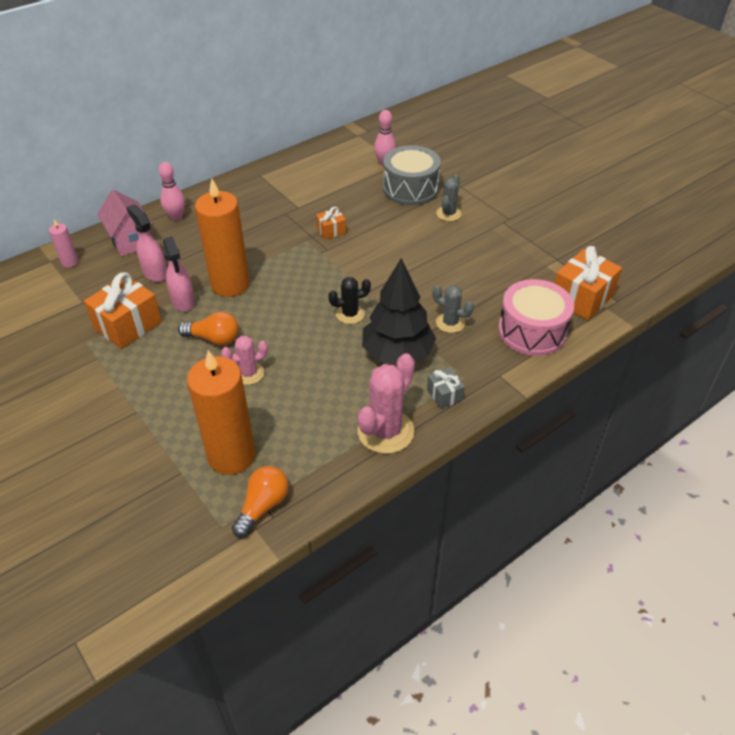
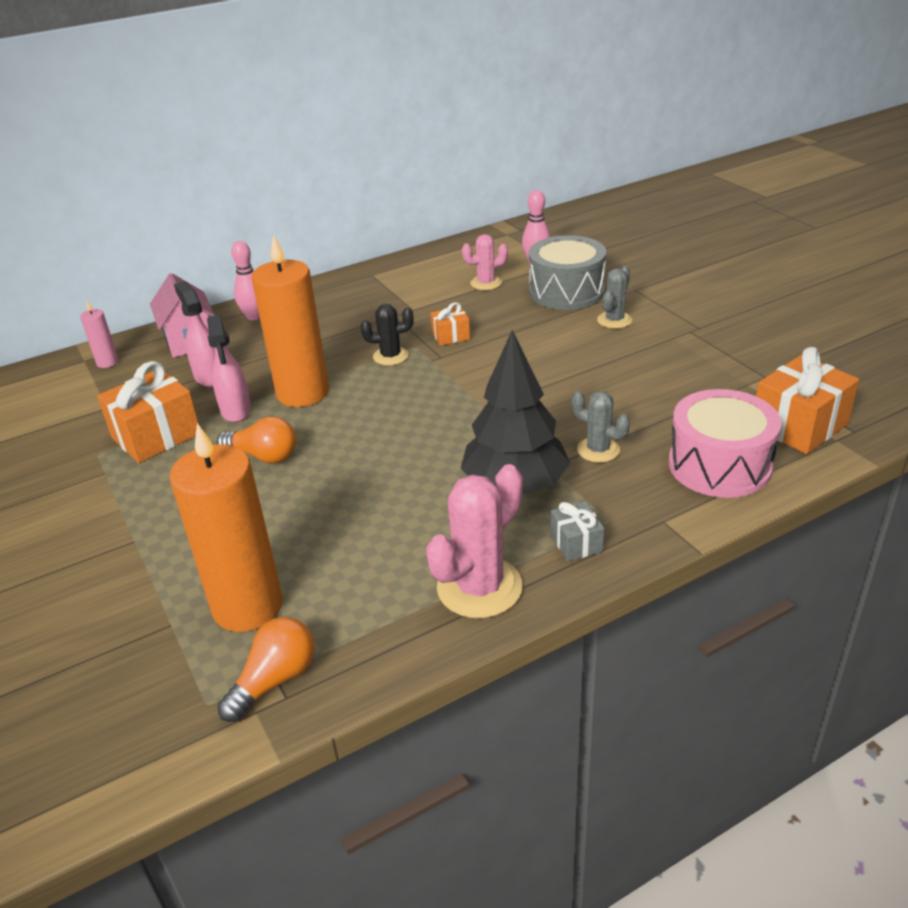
camera: 10 degrees right, 10 degrees down
pink cactus [221,336,268,385] -> pink cactus moved to [462,234,508,290]
black cactus [328,277,371,324] -> black cactus moved to [360,304,413,366]

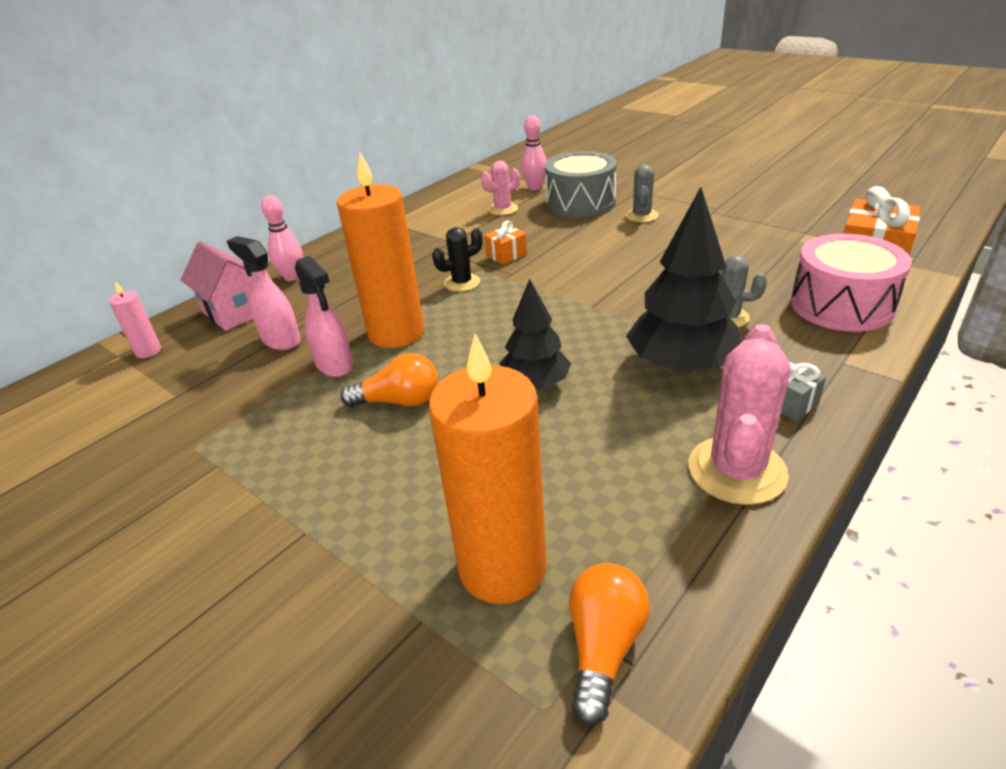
camera: 20 degrees left, 0 degrees up
orange gift [97,361,199,463] -> none
none -> black tree [499,279,571,389]

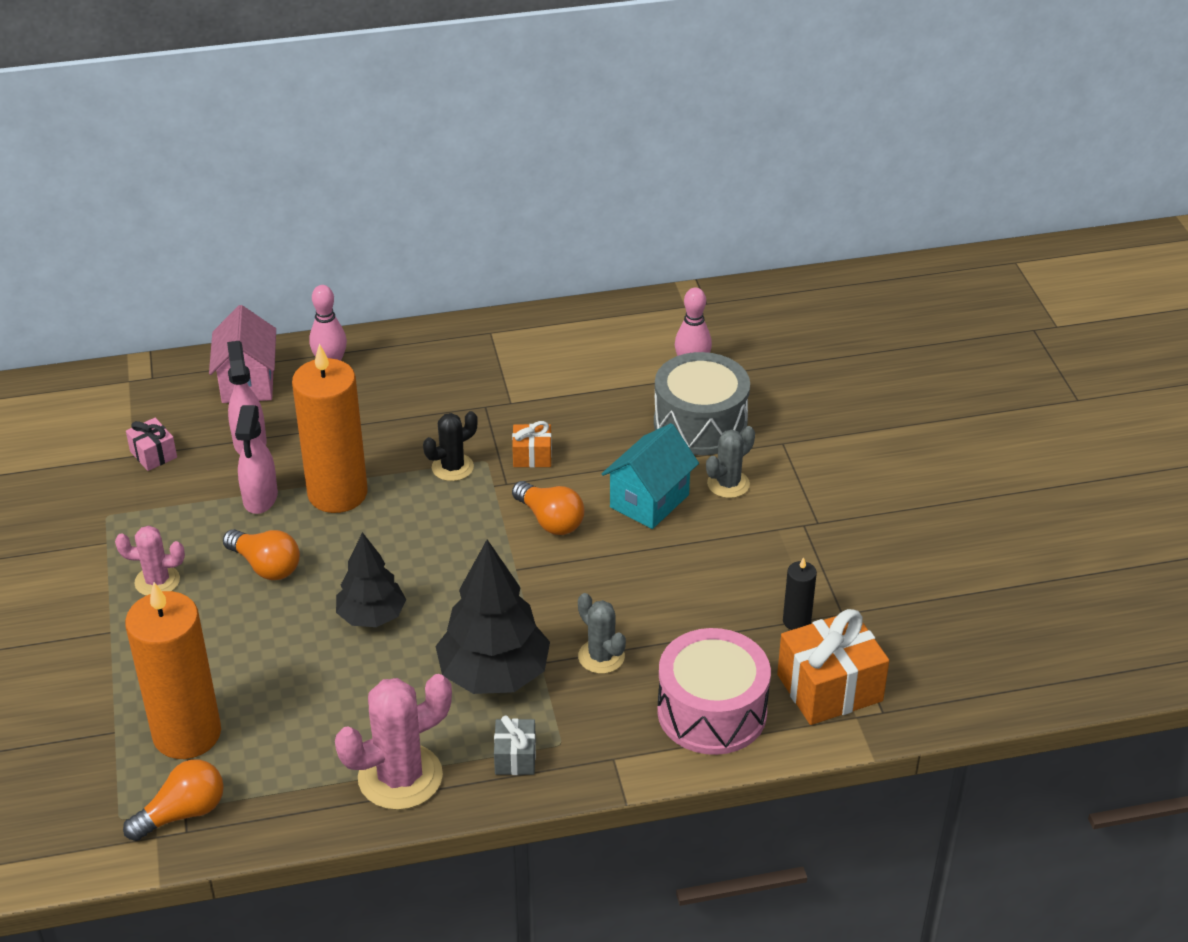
camera: 35 degrees right, 5 degrees up
pink candle [109,282,161,358] -> none
black cactus [432,227,483,292] -> black cactus turned 45 degrees counterclockwise [423,411,478,481]
pink cactus [481,161,520,215] -> pink cactus moved to [115,526,185,596]
none -> pink gift [126,418,177,471]
none -> orange light bulb [512,481,585,535]
none -> turquoise house [602,423,699,529]
none -> black candle [783,557,817,630]

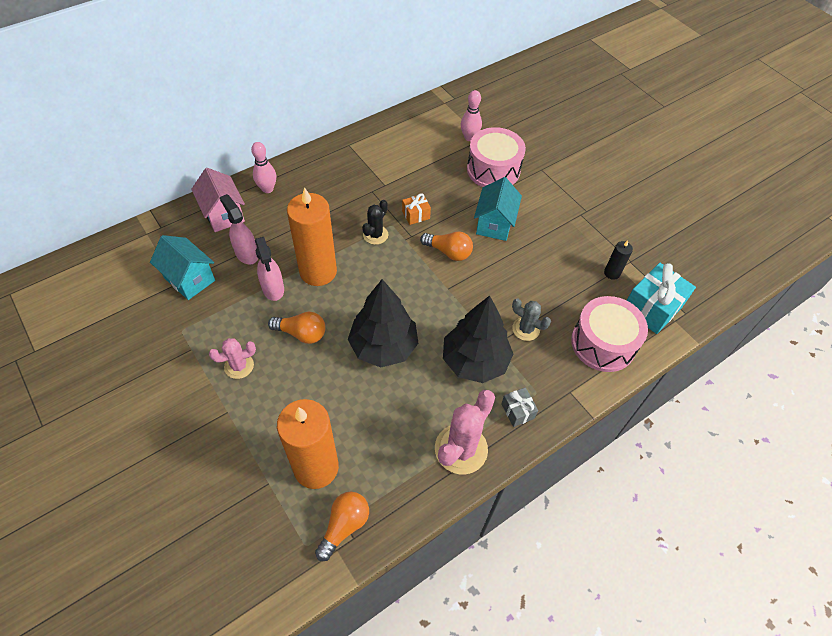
camera: 25 degrees left, 15 degrees up
pink gift [126,418,177,471] -> turquoise house [150,235,215,300]
black tree [336,532,406,627] -> black tree [348,279,418,368], size x1.56
grey drum [654,352,750,455] -> pink drum [467,127,526,187]
grey cactus [706,426,755,498] -> none
orange gift [777,609,889,725] -> turquoise gift [627,263,696,334]

